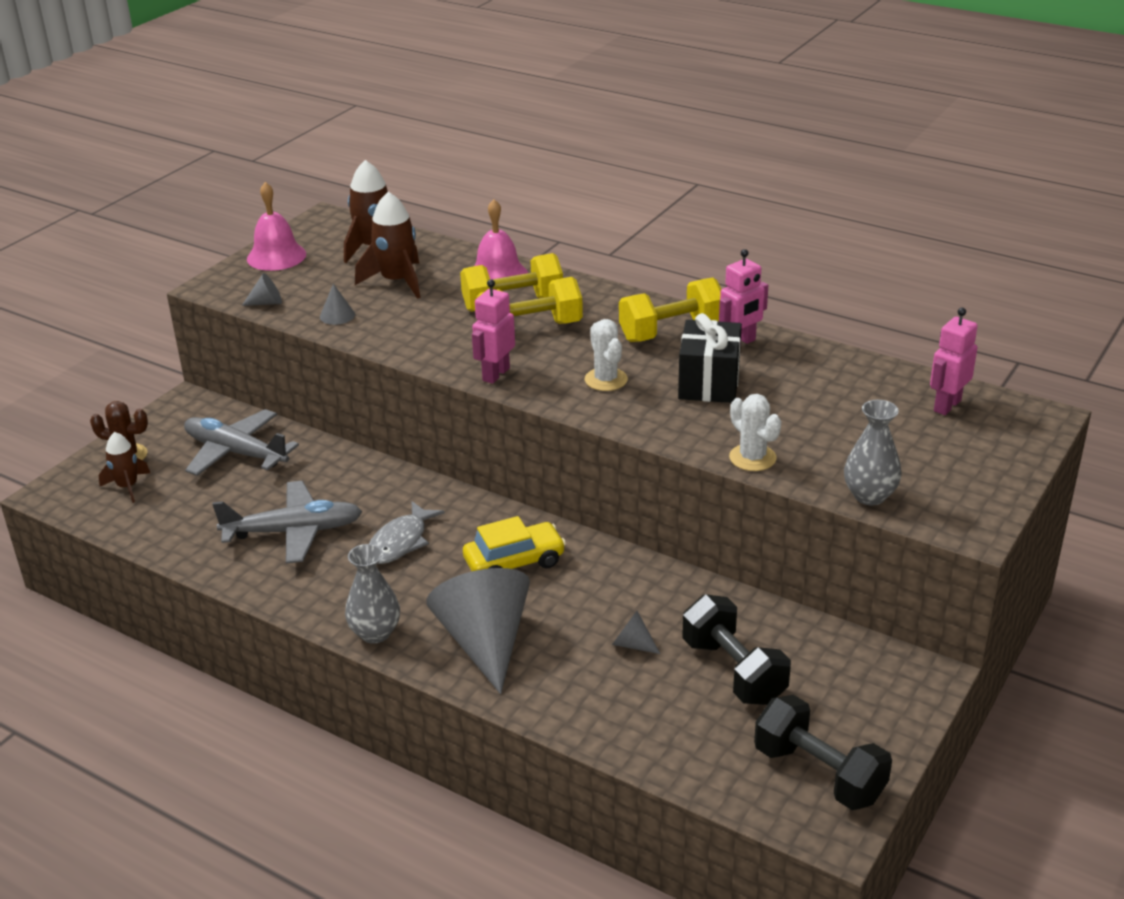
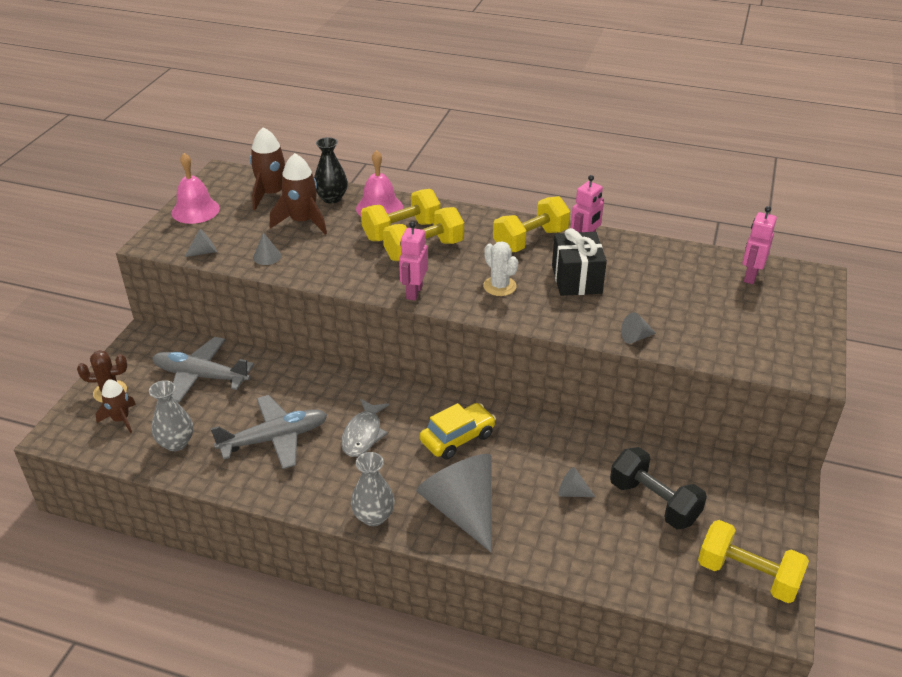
camera: 15 degrees left, 5 degrees up
white cactus [729,394,781,471] -> grey cone [621,312,656,344]
black dumbbell [754,695,892,810] -> yellow dumbbell [698,520,809,603]
grey vase [844,400,902,505] -> grey vase moved to [149,380,193,451]
none -> black vase [314,137,348,204]

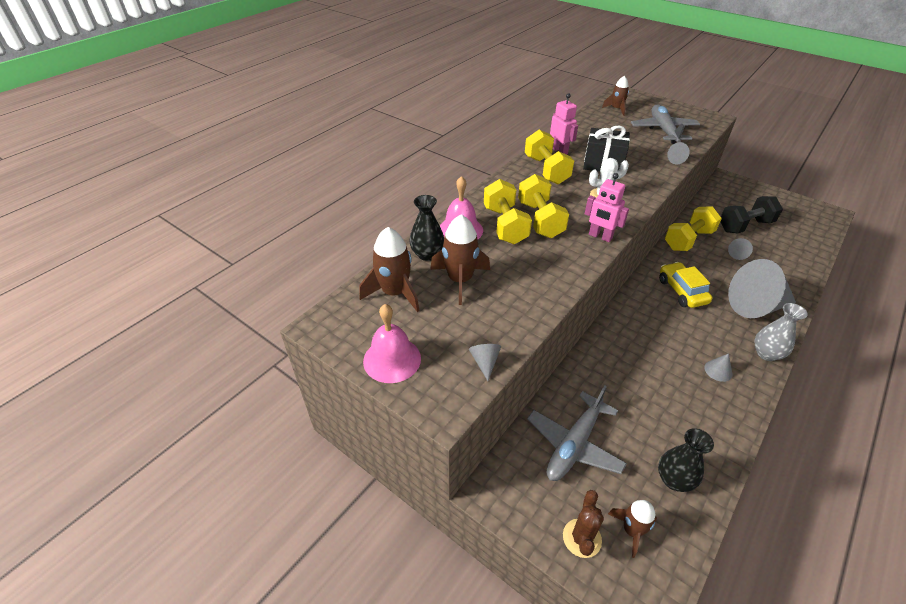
camera: 70 degrees left, 5 degrees up
grey vase [149,380,193,451] -> black vase [658,428,714,492]
grey plane [210,395,327,469] -> grey plane moved to [631,104,700,144]
grey cone [253,232,281,265] -> grey cone moved to [704,353,732,382]
grey fish [341,399,389,457] -> none
yellow dumbbell [698,520,809,603] -> yellow dumbbell moved to [665,206,722,251]
pink robot [742,206,777,284] -> brown rocket [602,76,629,116]

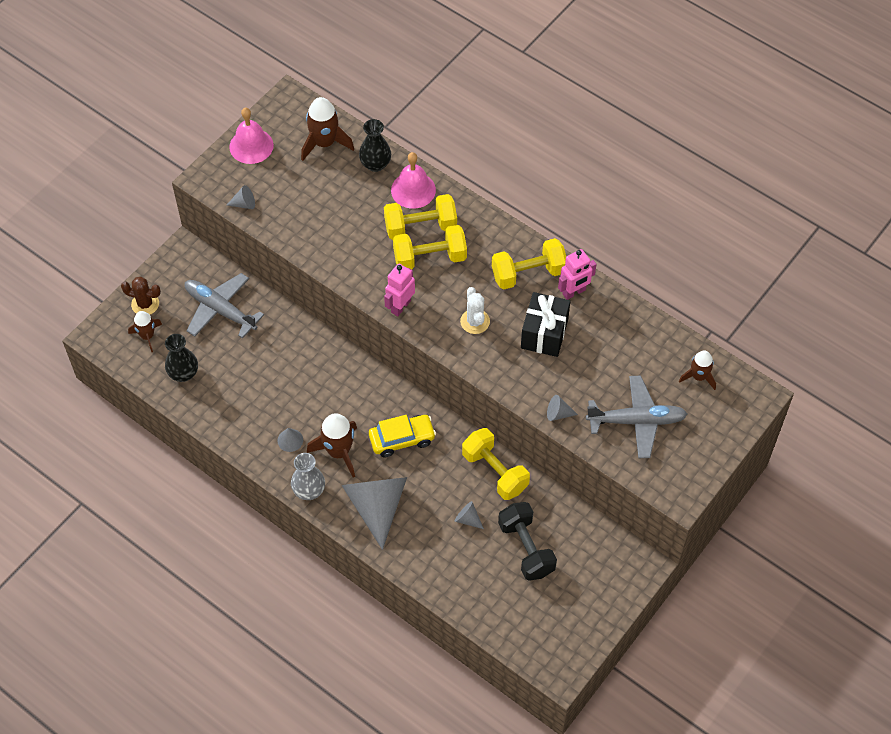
camera: 90 degrees right, 15 degrees up
brown rocket [430,215,490,305] -> brown rocket moved to [307,413,357,478]

